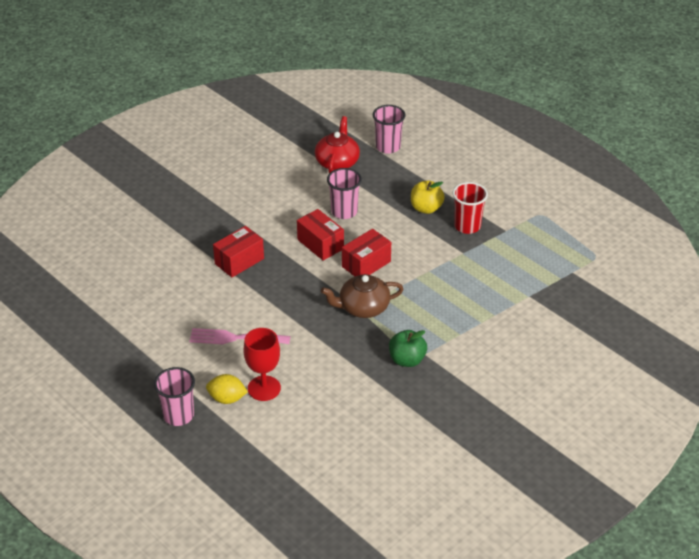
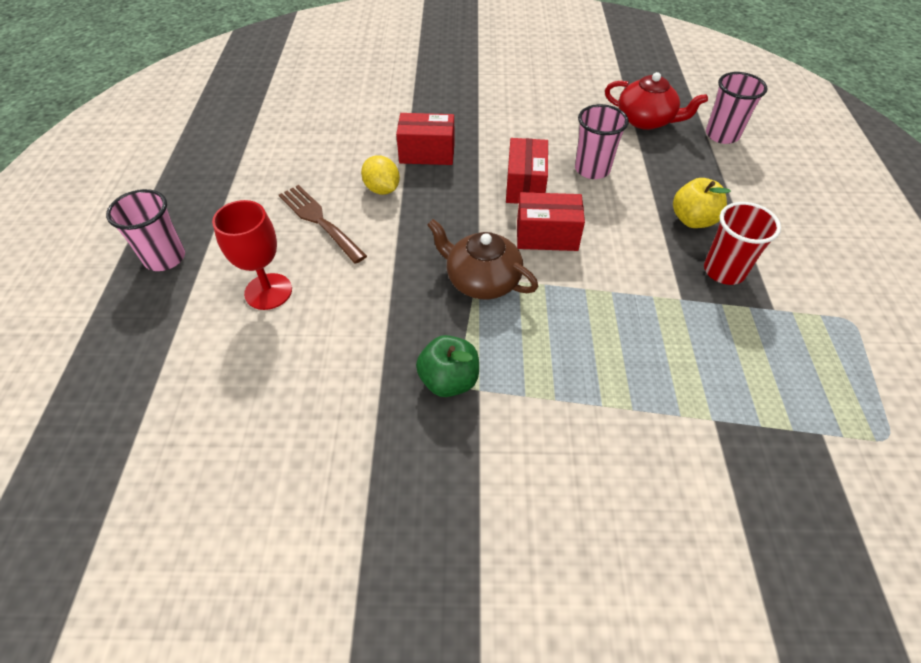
camera: 45 degrees right, 10 degrees up
pink fork [189,328,291,344] -> brown fork [279,185,367,264]
yellow lemon [206,374,248,404] -> yellow lemon moved to [361,155,400,195]
red teapot [315,116,360,173] -> red teapot turned 60 degrees clockwise [605,72,708,130]

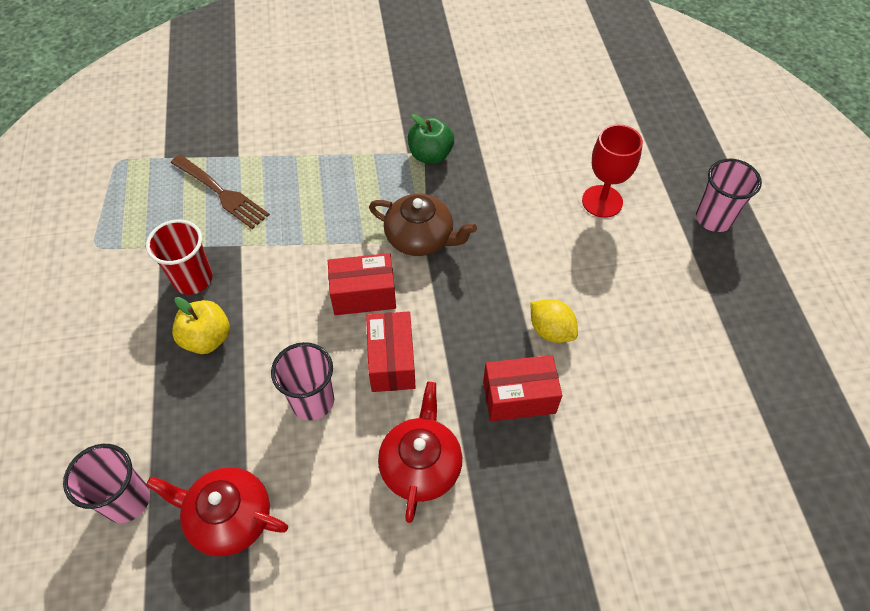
camera: 170 degrees right, 5 degrees up
brown fork [279,185,367,264] -> brown fork moved to [171,155,270,229]
none -> red teapot [378,382,462,523]

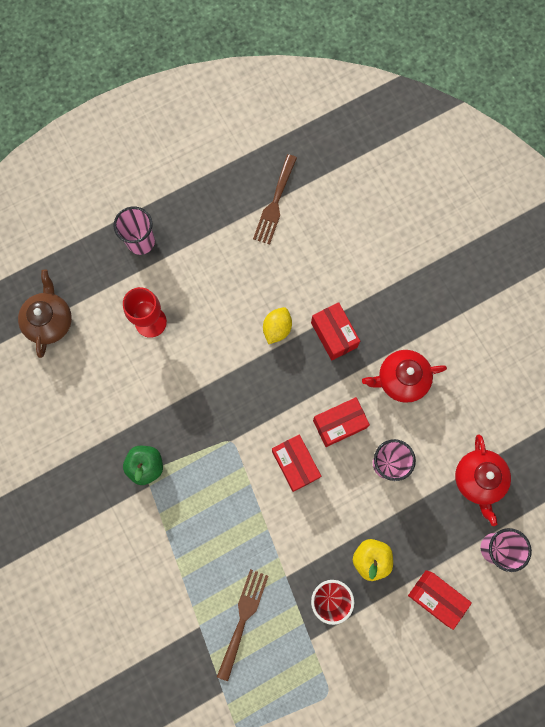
camera: 110 degrees left, 20 degrees up
brown teapot [369,194,477,256] -> brown teapot moved to [18,269,72,358]
none -> brown fork [253,154,297,245]
none -> red box [408,570,472,630]

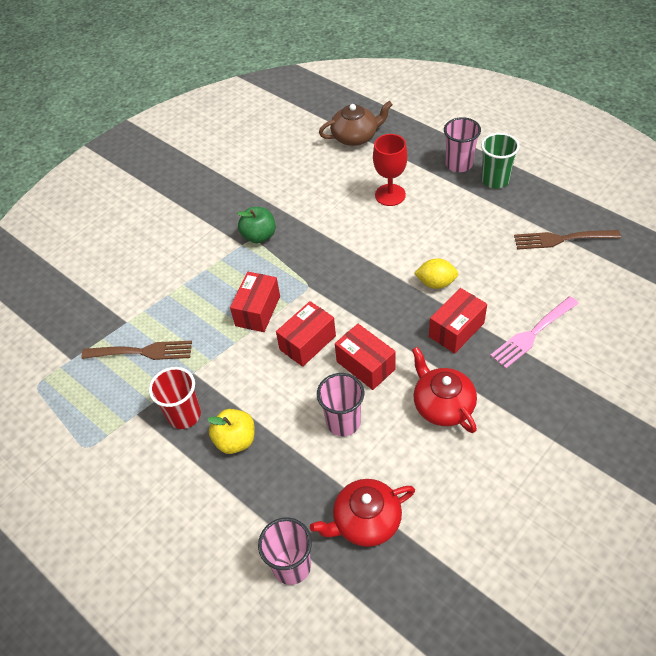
camera: 75 degrees right, 25 degrees down
red box [408,570,472,630] -> red box moved to [230,272,280,332]
none -> green cup [481,133,520,188]
none -> pink fork [490,296,579,369]

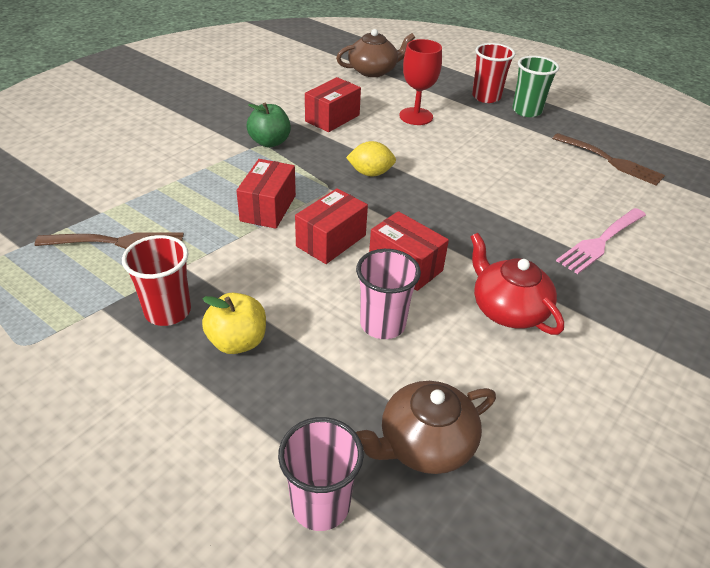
camera: 10 degrees left, 10 degrees down
red teapot [310,479,415,547] -> brown teapot [356,381,496,474]
yellow lemon [414,258,458,289] -> yellow lemon moved to [346,141,396,176]
red box [429,288,487,354] -> red box moved to [305,77,361,132]
pink cup [444,117,481,172] -> red cup [472,43,515,103]
brown fork [514,230,621,250] -> brown fork turned 135 degrees counterclockwise [552,133,665,186]

